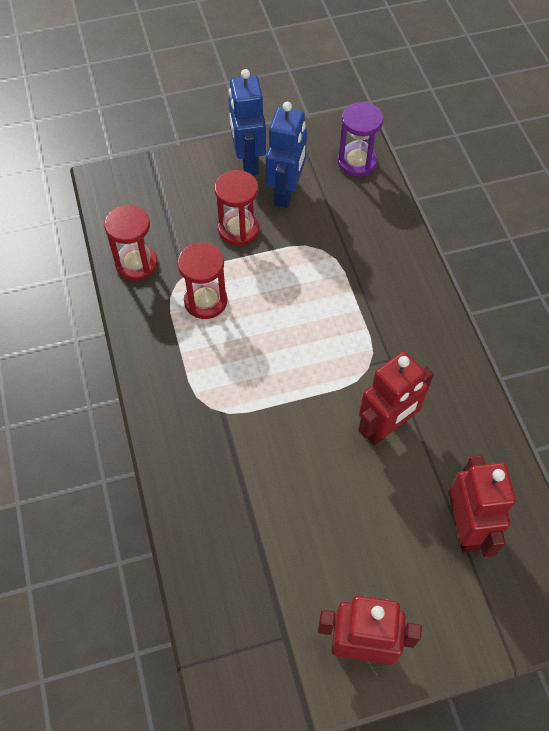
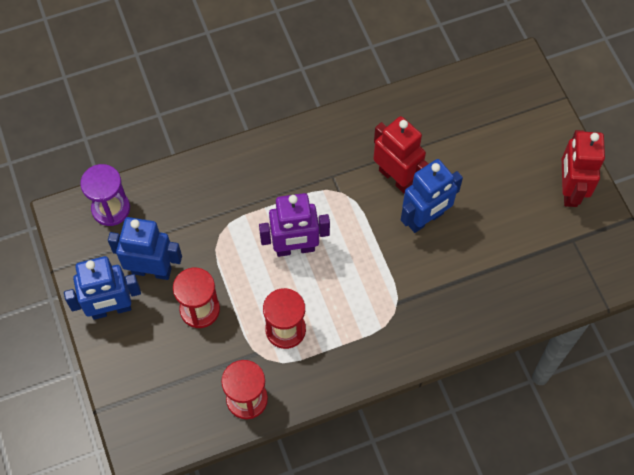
camera: 95 degrees left, 5 degrees up
red robot [449,455,516,557] -> none
none -> purple robot [259,193,330,257]
none -> blue robot [401,159,463,233]

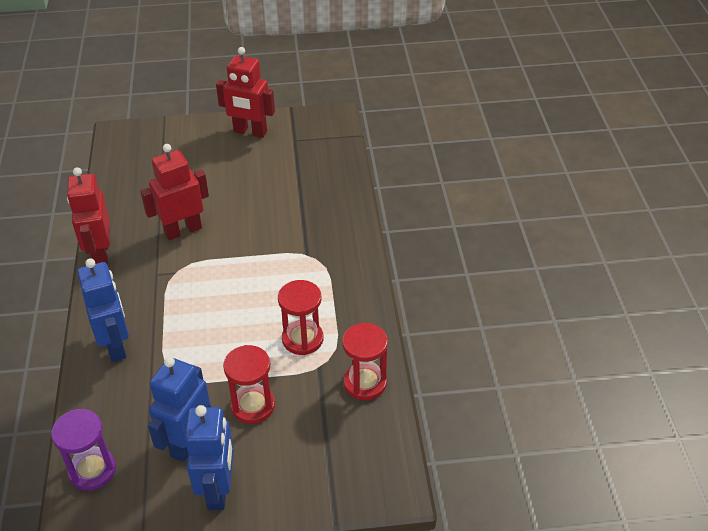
camera: 75 degrees left, 20 degrees down
purple robot [259,193,330,257] -> none
blue robot [401,159,463,233] -> blue robot moved to [77,258,129,362]
none -> red robot [67,167,110,265]

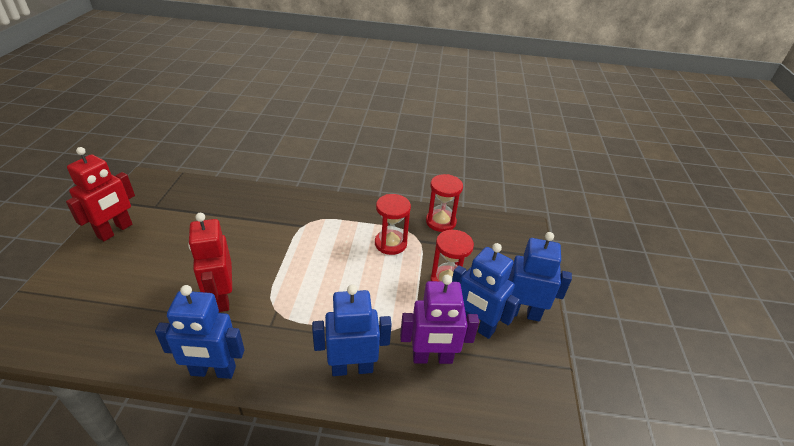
camera: 80 degrees left, 5 degrees down
purple hourglass [51,409,116,491] -> none
red robot [67,167,110,265] -> blue robot [155,285,244,379]
none -> purple robot [400,275,479,364]

